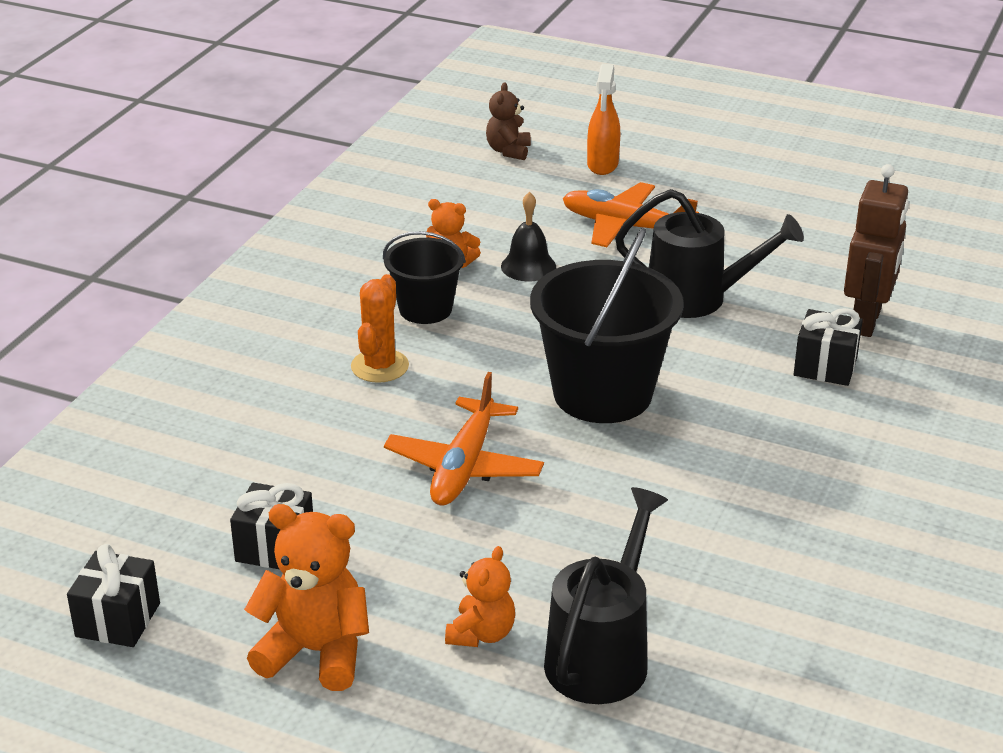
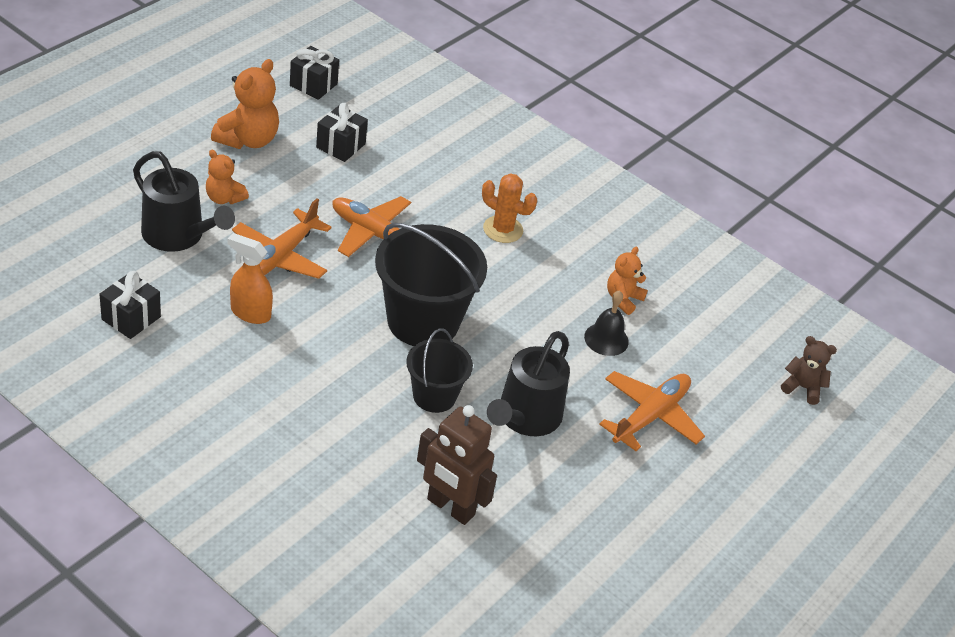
camera: 100 degrees right, 10 degrees up
black bucket [383,231,466,324] -> black bucket moved to [406,329,473,413]
orange spray bottle [587,64,620,175] -> orange spray bottle moved to [227,233,273,324]
black gift [794,308,863,386] -> black gift moved to [100,271,161,339]
none -> orange plane [232,198,332,279]

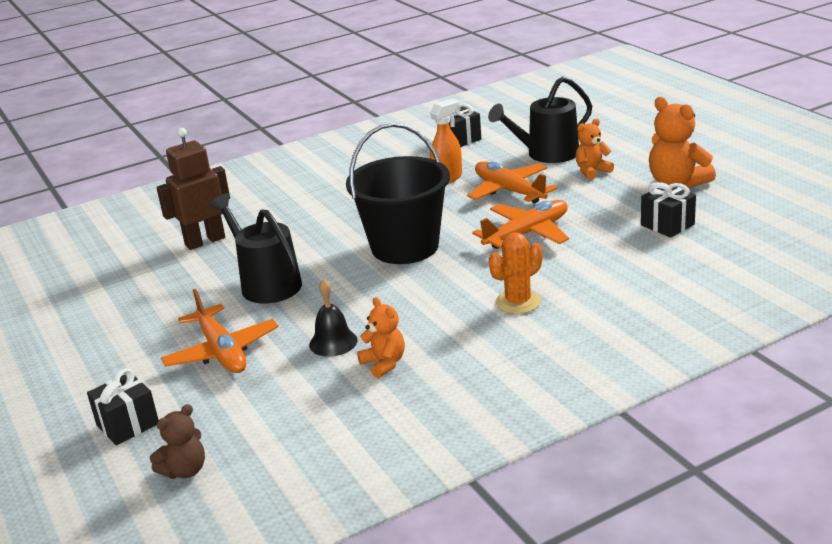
camera: 120 degrees right, 15 degrees down
black gift [290,46,339,100] -> black gift moved to [87,368,159,445]
black bucket [406,329,473,413] -> none

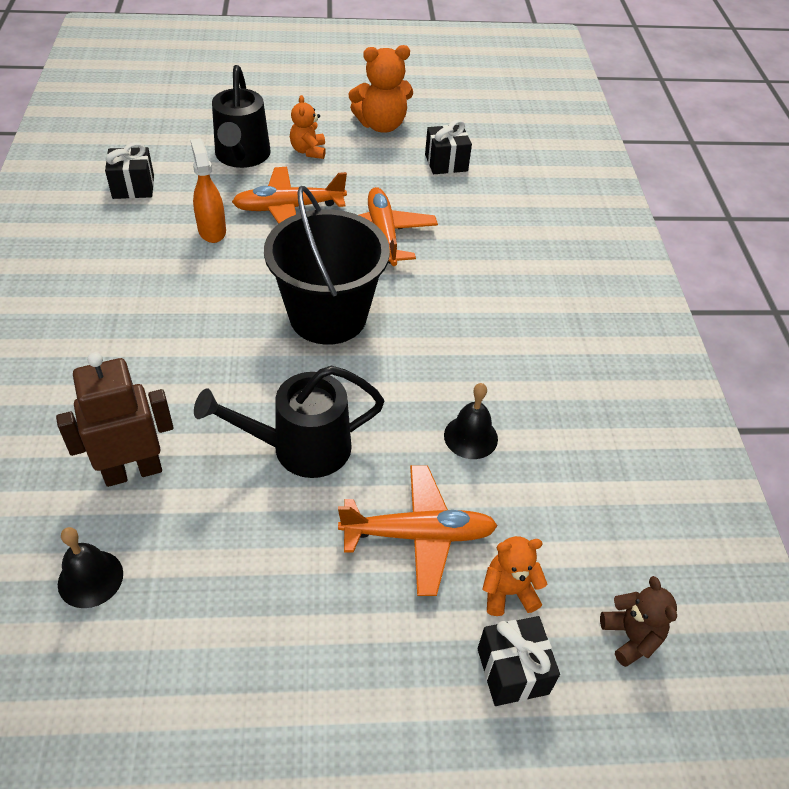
camera: 70 degrees left, 20 degrees up
brown robot [156,128,230,250] -> brown robot turned 75 degrees clockwise [56,352,174,487]
orange teddy bear [357,297,405,378] -> orange teddy bear moved to [482,536,547,616]
orange cactus [489,232,543,314] -> none
none -> black bell [58,527,123,608]

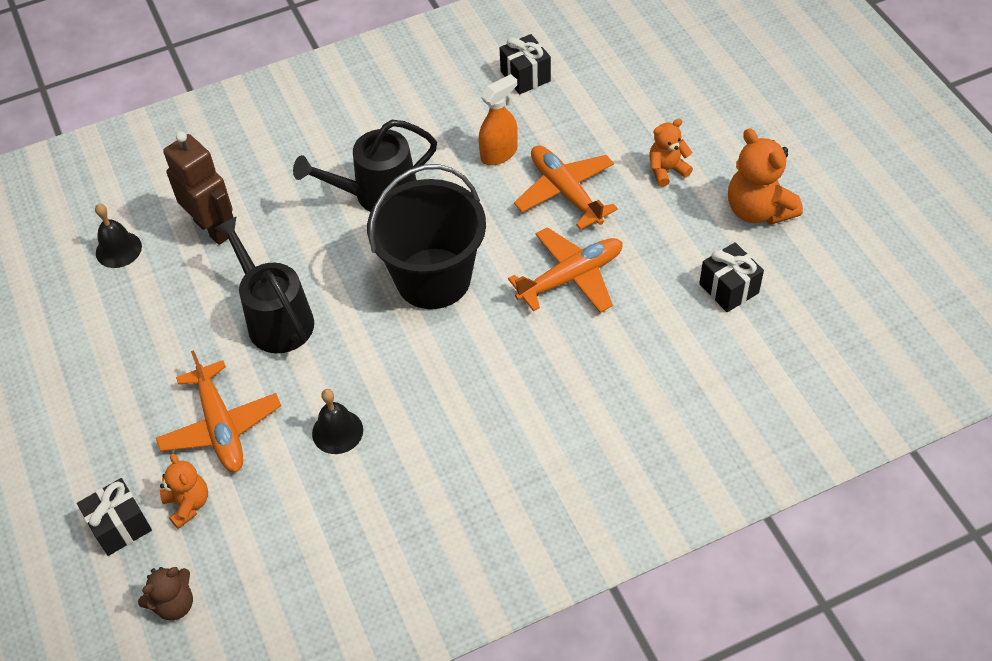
camera: 75 degrees right, 5 degrees up
black watering can [212,65,271,168] -> black watering can moved to [293,120,437,212]

